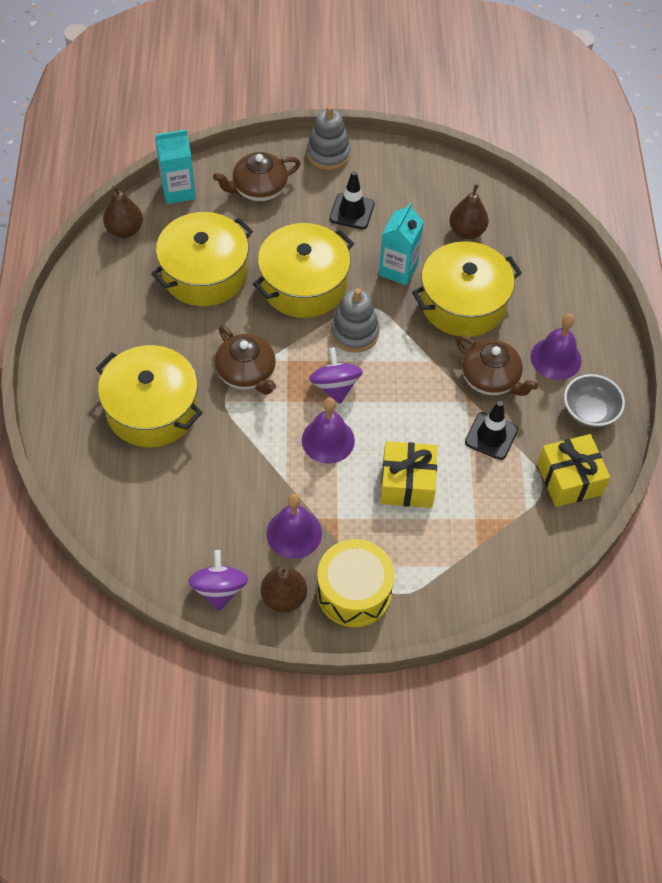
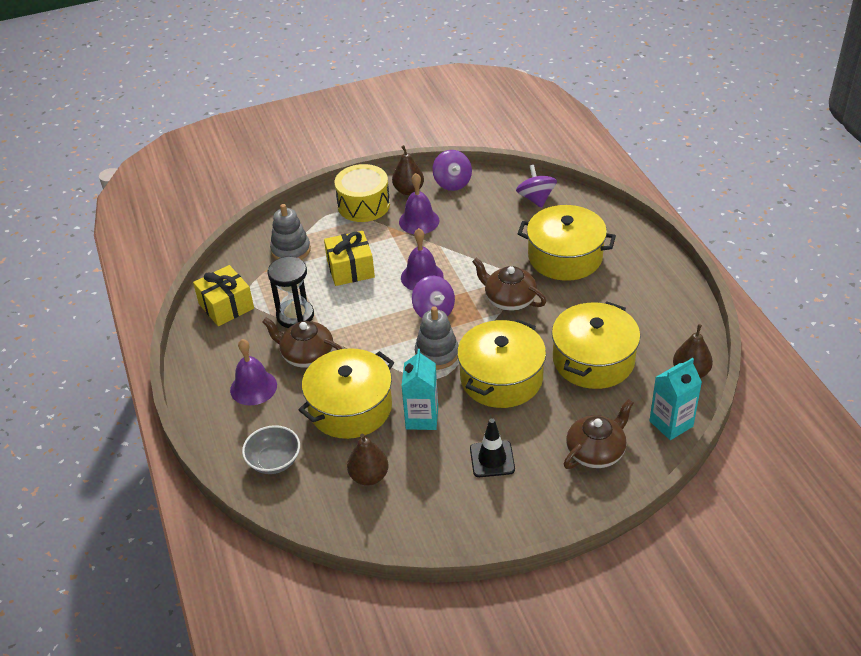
camera: 165 degrees right, 15 degrees down
grey stacking toy [307,106,351,170] -> grey stacking toy moved to [270,204,311,260]
black traffic cone [465,401,518,460] -> black hourglass [268,257,314,328]
grey bowl [564,374,625,427] -> grey bowl moved to [242,425,300,474]
none -> purple spinning top [516,165,557,208]

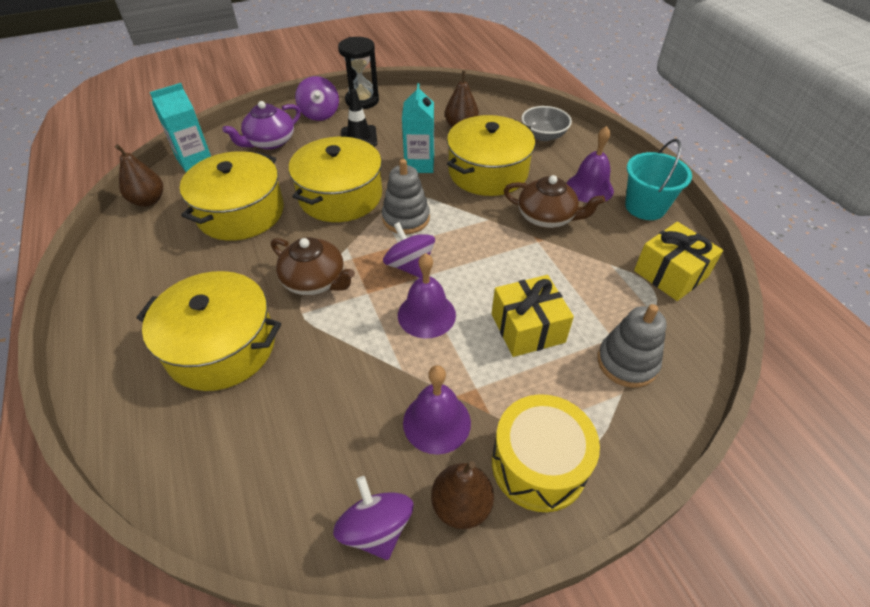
camera: 175 degrees right, 5 degrees up
black hourglass [268,257,314,328] -> black hourglass moved to [338,37,379,109]
purple spinning top [516,165,557,208] -> purple spinning top moved to [295,76,339,121]
brown teapot [564,399,633,469] -> purple teapot [222,101,301,150]
none -> turquoise bucket [625,139,692,220]

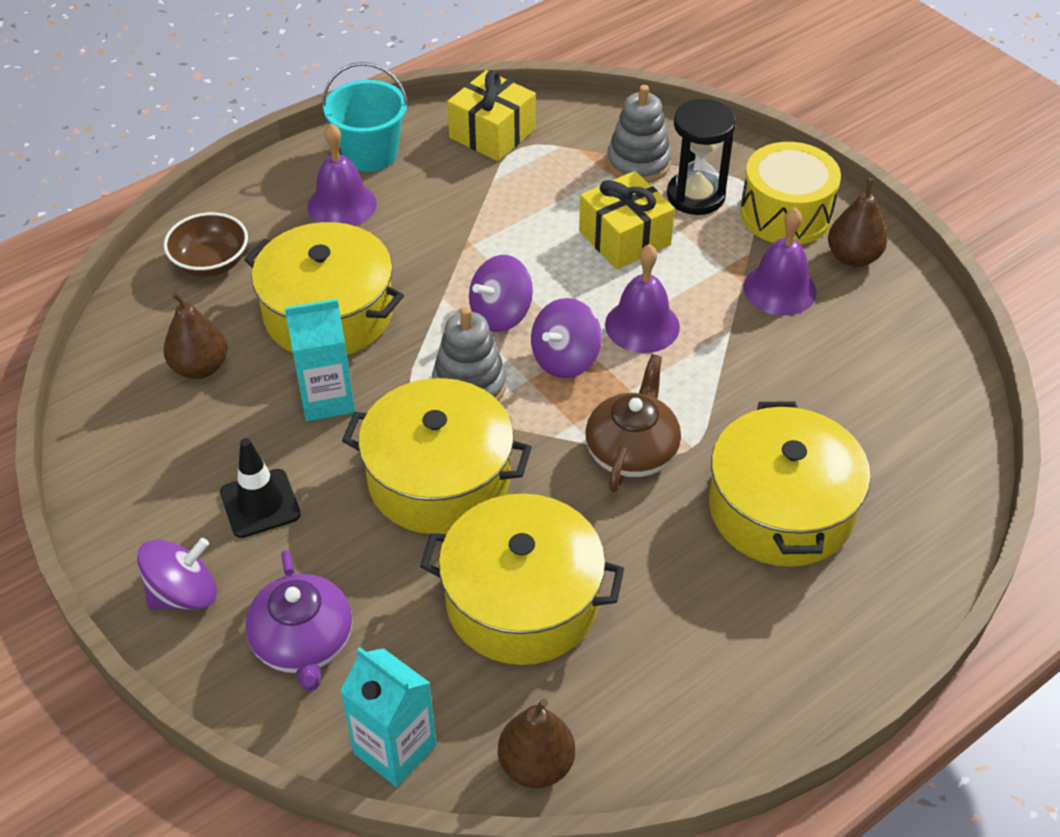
camera: 105 degrees left, 0 degrees up
purple teapot [222,101,301,150] -> purple teapot turned 45 degrees clockwise [245,550,352,691]
purple spinning top [333,476,414,560] -> purple spinning top moved to [469,255,533,332]
black hourglass [338,37,379,109] -> black hourglass moved to [667,99,736,215]
brown teapot [504,175,605,228] -> none
grey bowl [521,106,572,141] -> brown bowl [164,212,248,277]

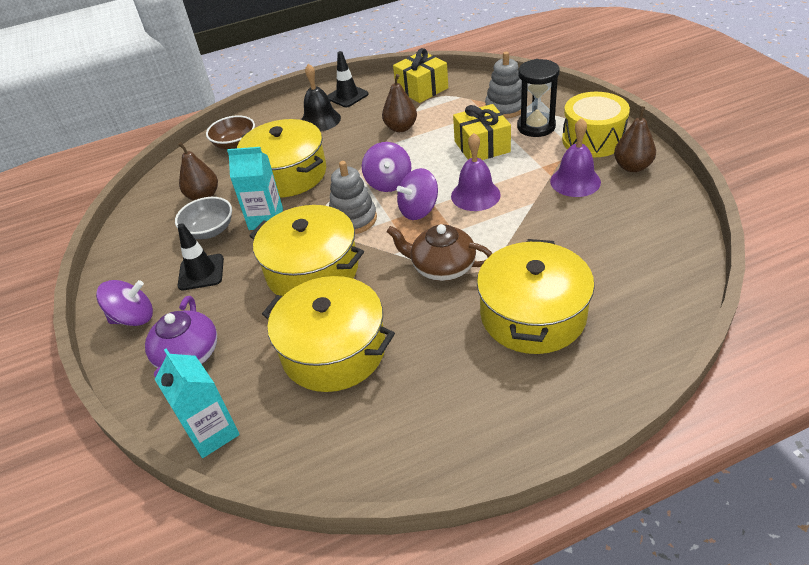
camera: 20 degrees right, 5 degrees down
purple bell [308,123,377,226] -> black bell [301,64,341,132]
turquoise bucket [322,62,409,172] -> black traffic cone [327,51,369,107]
purple spinning top [469,255,533,332] -> purple spinning top turned 75 degrees counterclockwise [362,142,411,192]
brown pear [498,699,575,788] -> brown pear moved to [382,74,417,132]
brown teapot [585,354,681,492] -> brown teapot turned 105 degrees counterclockwise [387,224,492,281]
none -> grey bowl [175,197,232,239]

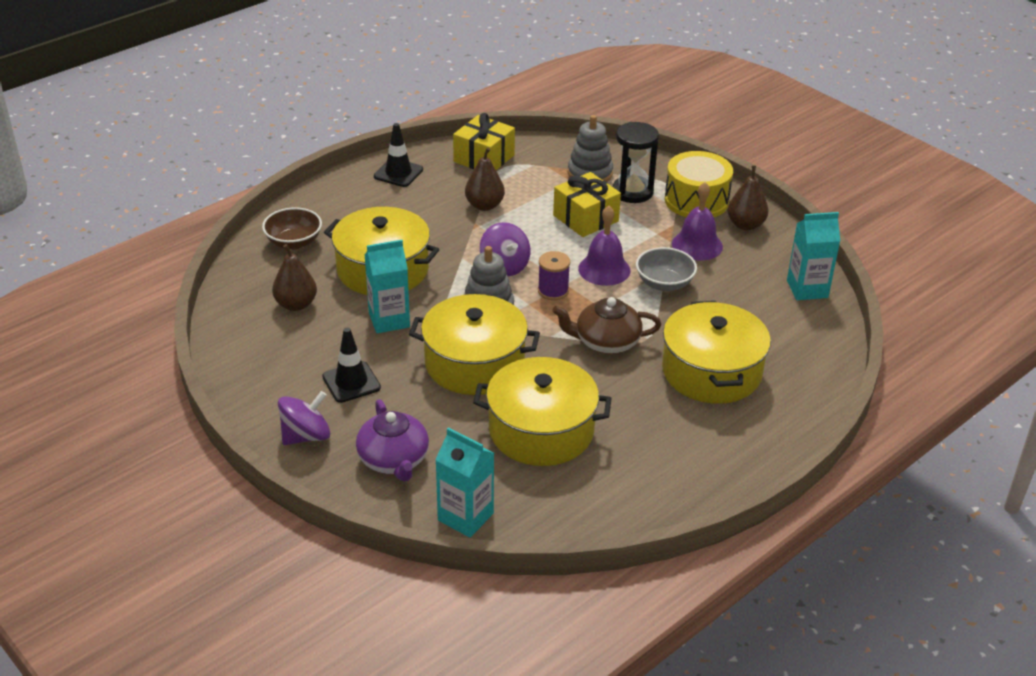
camera: 25 degrees left, 5 degrees down
grey bowl [175,197,232,239] -> grey bowl moved to [636,247,697,291]
black bell [301,64,341,132] -> none
purple spinning top [397,168,438,220] -> purple spool [538,251,570,300]
none -> turquoise carton [787,212,840,300]

